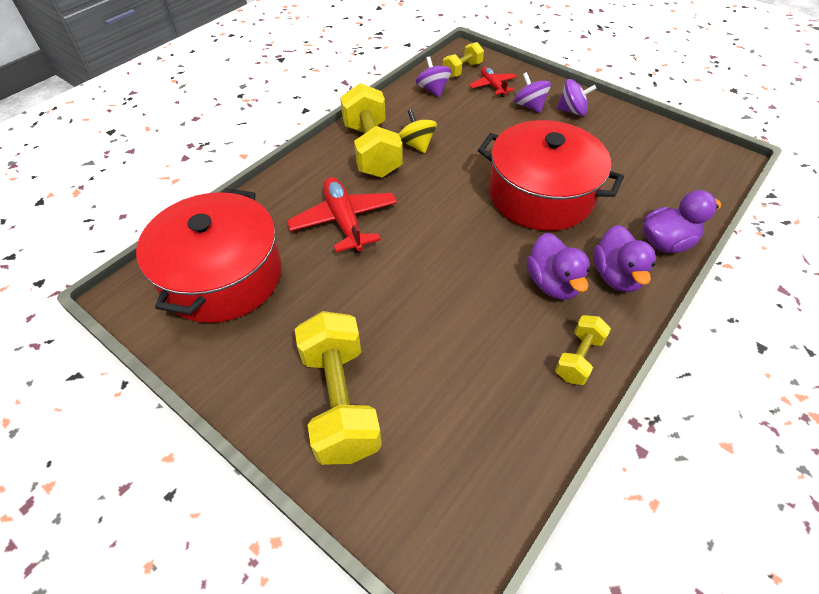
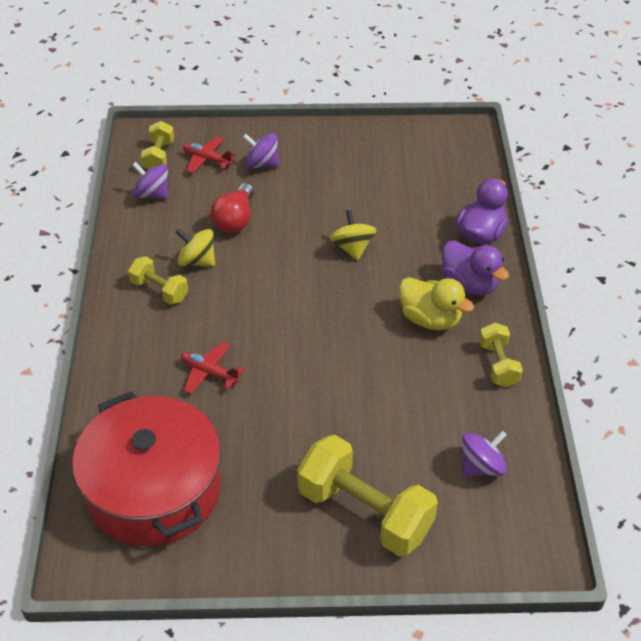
camera: 40 degrees left, 5 degrees down
red plane [287,177,397,253] -> red plane [181,342,244,394], size x0.59
yellow dumbbell [340,83,403,178] -> yellow dumbbell [128,256,188,305], size x0.53
red pot [478,120,624,231] -> yellow spinning top [330,210,376,260]
purple duck [527,233,590,300] -> yellow duck [399,277,474,330]
purple spinning top [556,79,597,116] -> purple spinning top moved to [462,431,507,477]
none -> red light bulb [210,183,254,233]

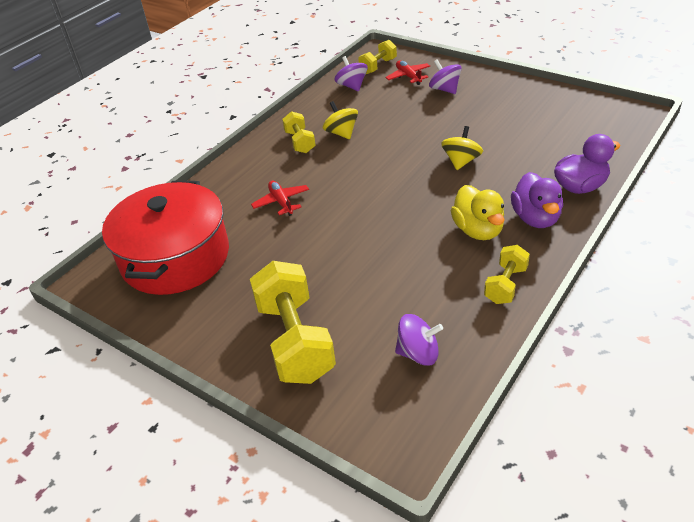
camera: 40 degrees right, 5 degrees down
red light bulb [210,183,254,233] -> none

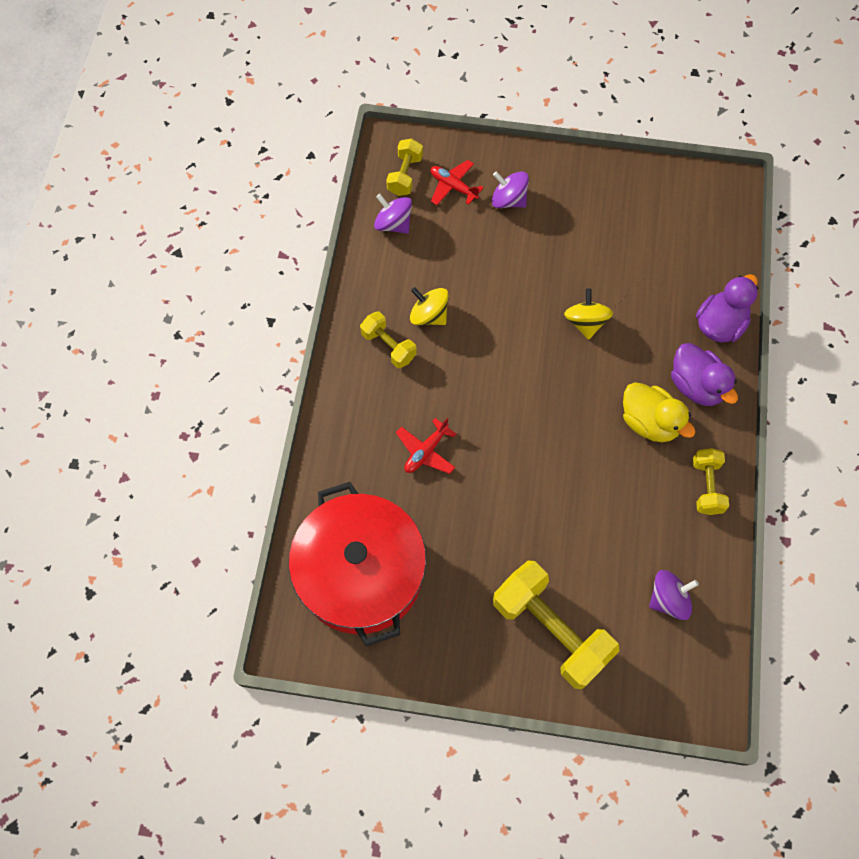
camera: 30 degrees left, 25 degrees up
red plane [251,181,309,216] -> red plane turned 90 degrees counterclockwise [396,418,456,474]

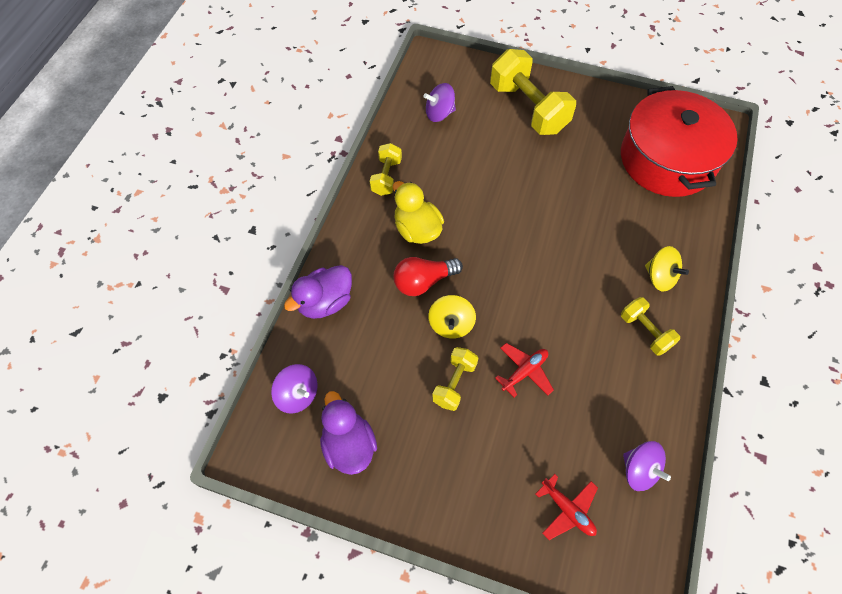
camera: 170 degrees left, 5 degrees down
yellow dumbbell [386,138,423,196] -> yellow dumbbell moved to [432,347,478,411]
red plane [396,418,456,474] -> red plane moved to [495,343,554,397]
yellow spinning top [410,287,449,325] -> yellow spinning top moved to [645,246,689,292]
purple spinning top [492,171,529,208] -> purple spinning top moved to [271,364,318,414]
purple duck [671,343,738,406] -> purple duck moved to [320,391,377,475]
none -> red light bulb [394,257,463,296]

